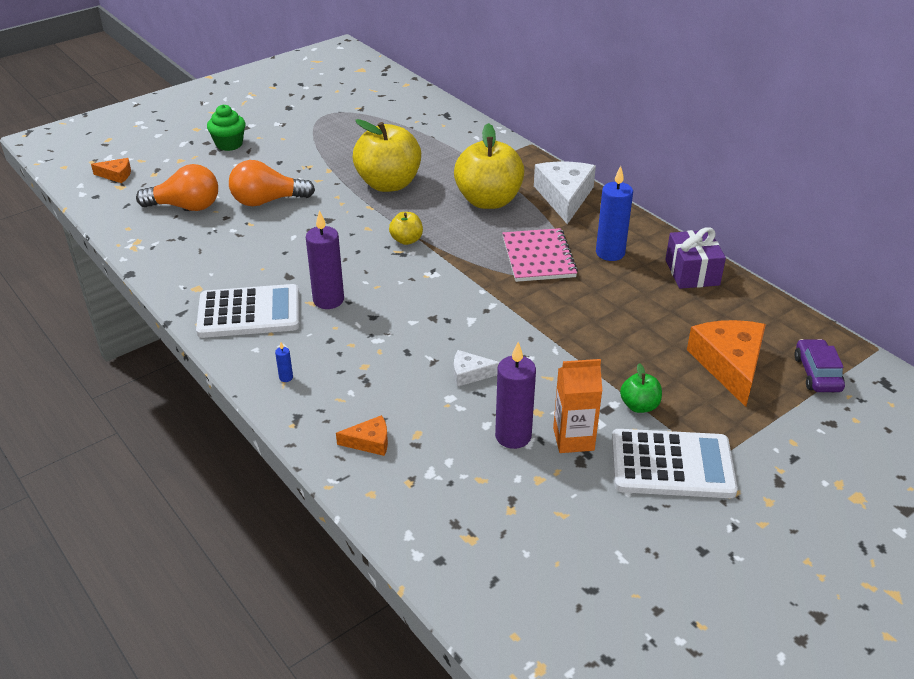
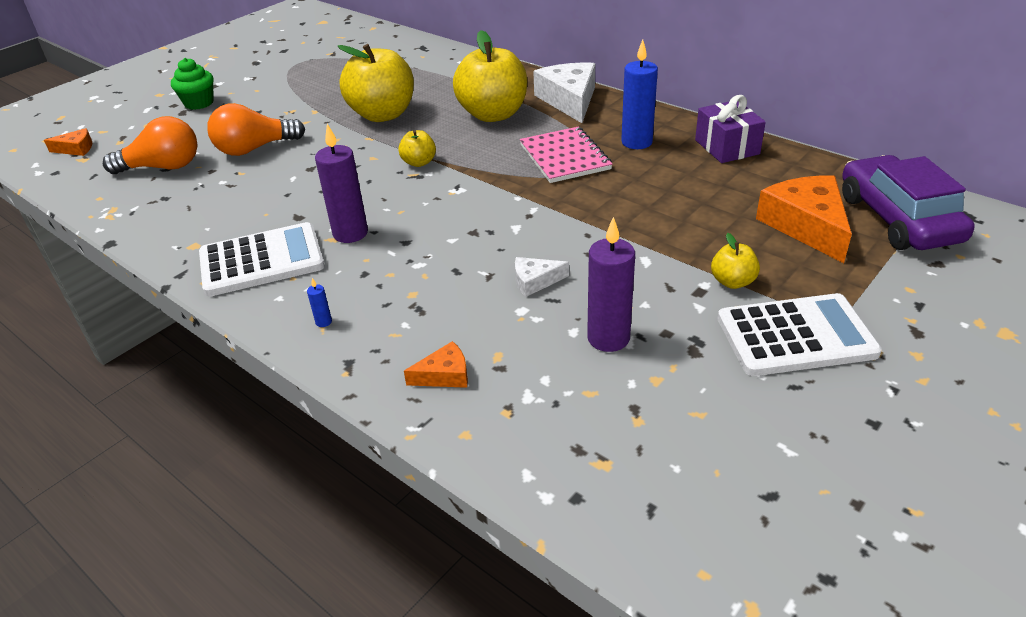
camera: 10 degrees left, 0 degrees up
orange carton [553,359,602,453] -> none
green apple [620,363,662,413] -> yellow apple [711,233,760,289]
purple car [794,339,845,392] -> purple car [842,155,974,250], size x1.84

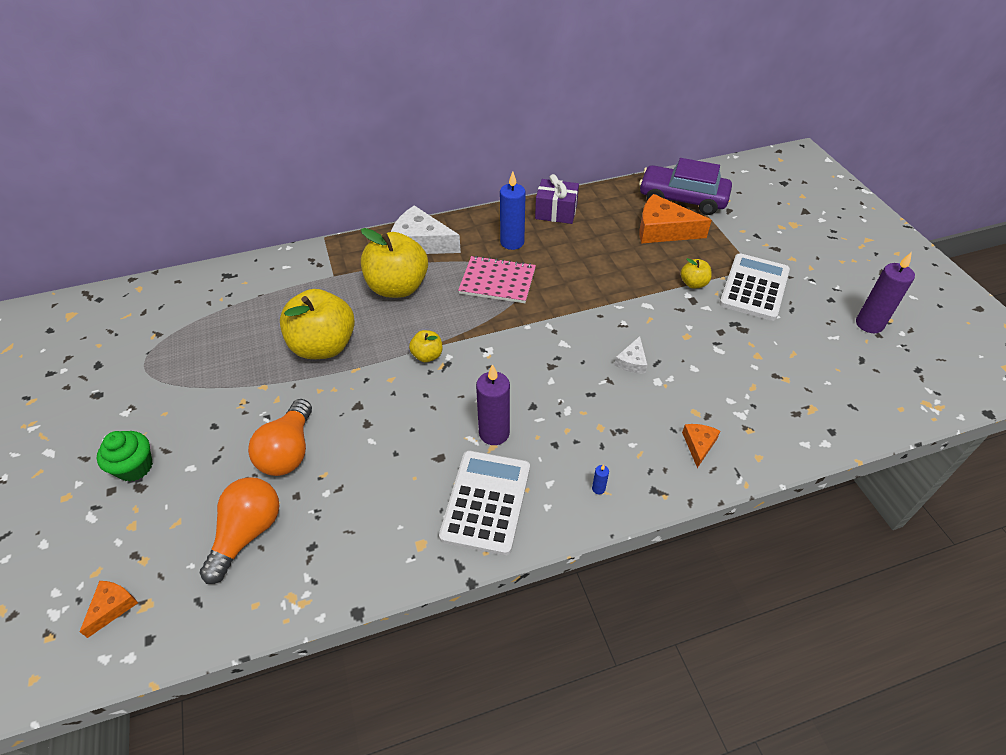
camera: 60 degrees left, 10 degrees up
purple candle [587,217,635,352] -> purple candle moved to [856,252,915,333]

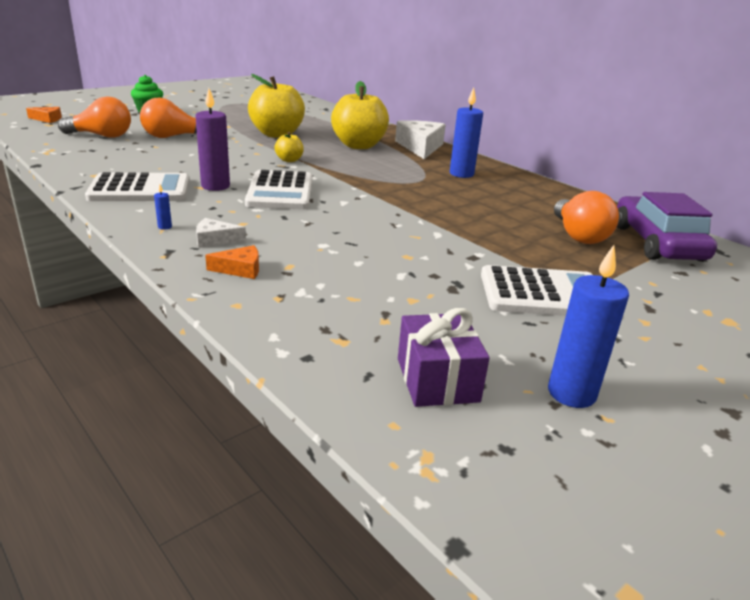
camera: 65 degrees right, 20 degrees down
pink notebook [458,256,536,303] -> none
purple gift [535,174,579,224] -> purple gift moved to [398,308,490,407]
white cheese [614,336,647,374] -> white cheese moved to [196,218,246,248]
orange cheese [640,194,712,243] -> orange light bulb [554,191,619,244]
yellow apple [681,258,712,289] -> none
purple candle [856,252,915,333] -> blue candle [548,245,629,408]
none -> white calculator [245,170,312,210]

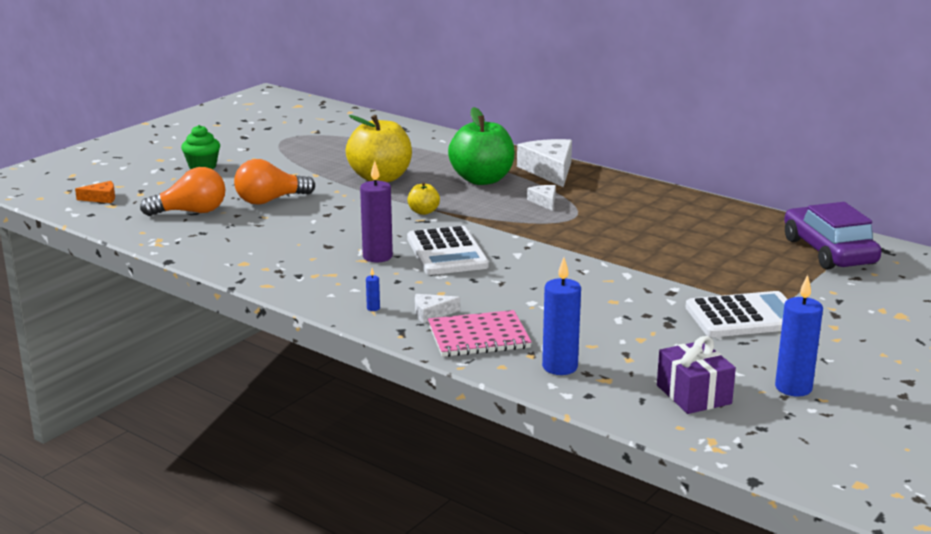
camera: 10 degrees left, 5 degrees down
white calculator [85,172,190,201] -> none
orange cheese [205,245,259,279] -> pink notebook [428,310,532,357]
yellow apple [331,81,389,149] -> green apple [448,107,514,185]
blue candle [450,87,483,178] -> blue candle moved to [542,257,581,375]
orange light bulb [554,191,619,244] -> none
none -> white cheese [527,185,556,211]

